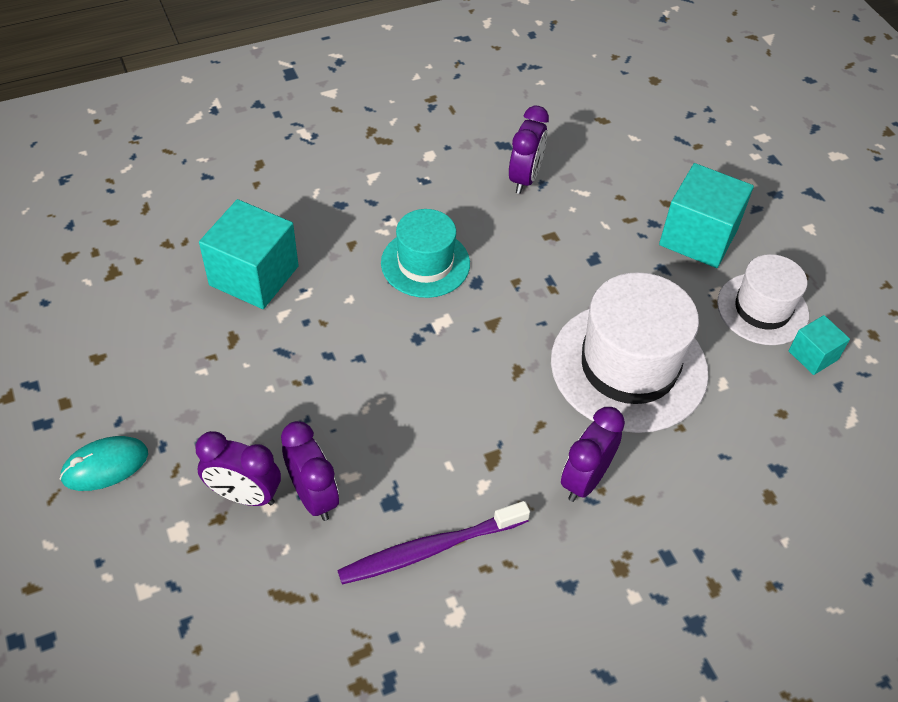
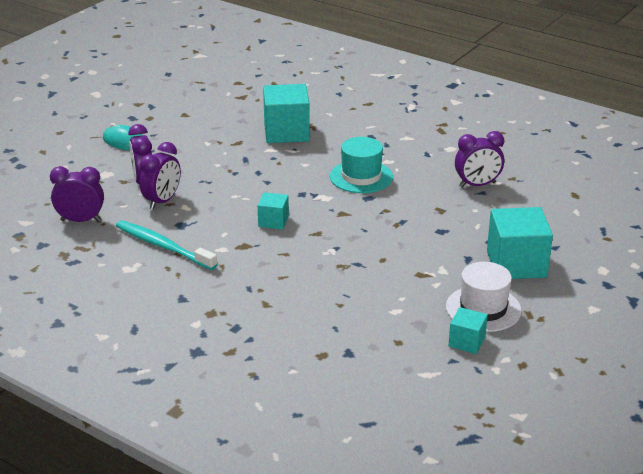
camera: 60 degrees right, 20 degrees down
purple toothbrush [337,501,530,584] -> turquoise toothbrush [116,220,218,270]
white hat [551,272,709,433] -> none
purple clock [561,407,625,502] -> purple clock moved to [50,166,104,222]
none -> turquoise cube [258,192,289,230]

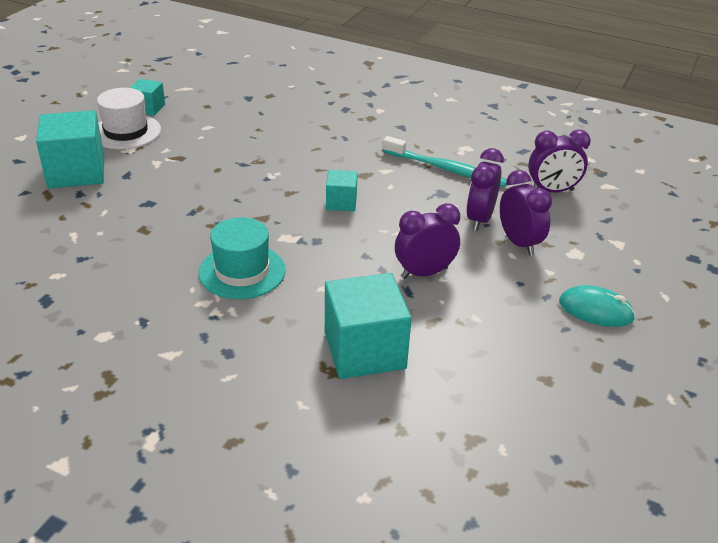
camera: 170 degrees right, 5 degrees up
purple clock [455,131,504,187] -> purple clock moved to [395,203,460,279]

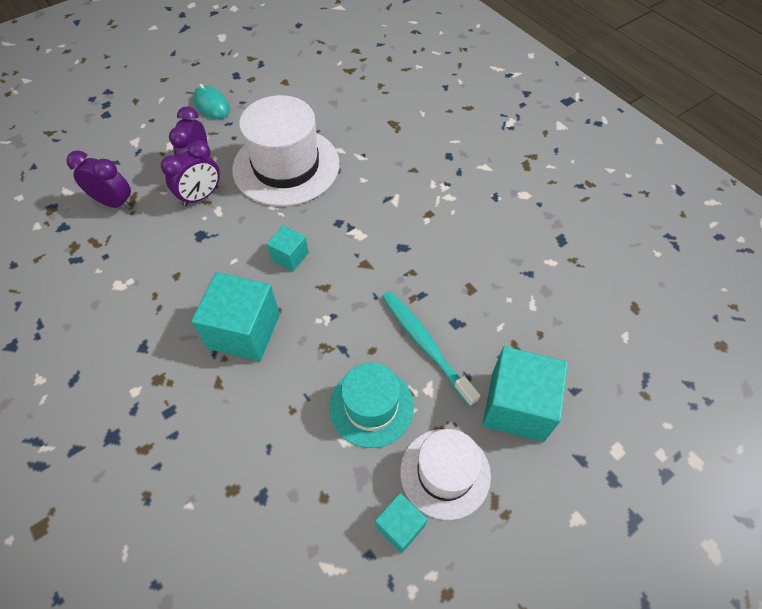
camera: 150 degrees left, 20 degrees up
turquoise hat [198,217,285,299] -> turquoise hat moved to [329,362,414,448]
turquoise cube [325,273,412,379] -> turquoise cube moved to [191,272,280,361]
turquoise toothbrush [383,136,507,187] -> turquoise toothbrush moved to [382,291,480,407]
purple clock [395,203,460,279] -> white hat [232,95,340,206]

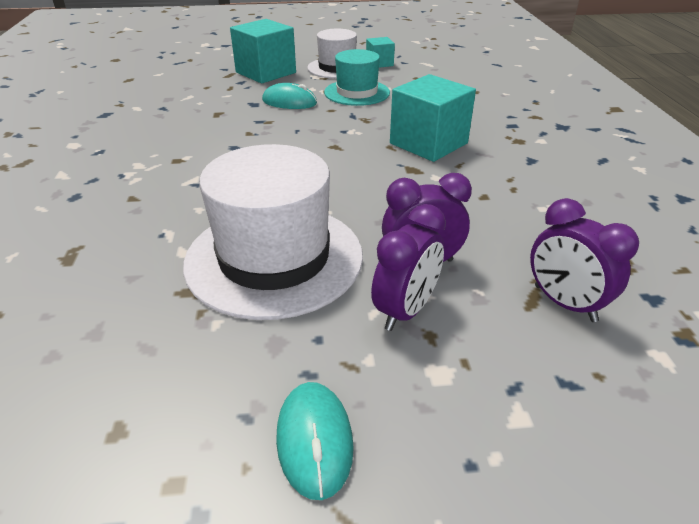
camera: 150 degrees left, 20 degrees down
turquoise cube [267,225,309,271] -> none
turquoise toothbrush [382,291,480,407] -> turquoise mouse [262,83,317,109]

